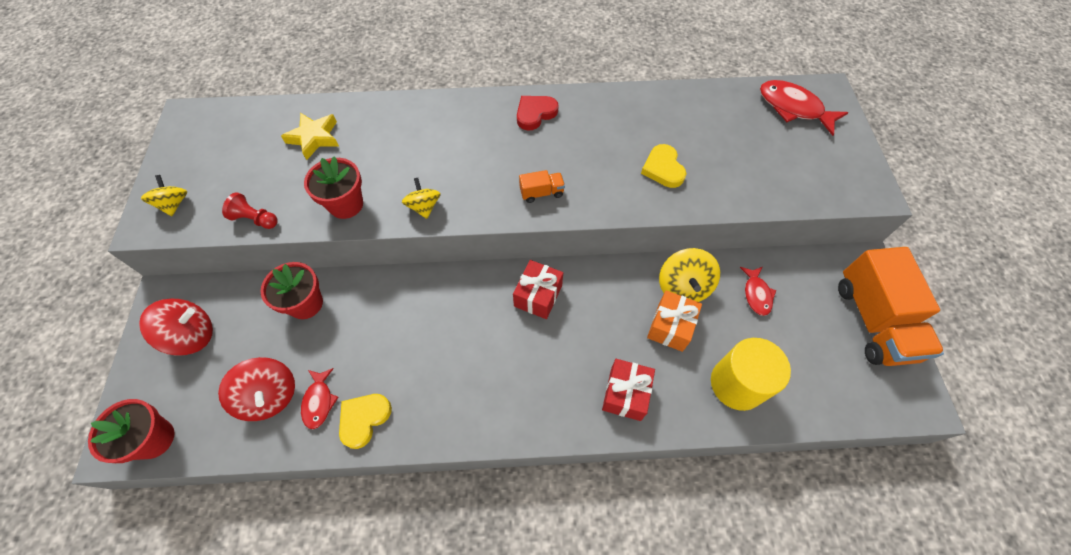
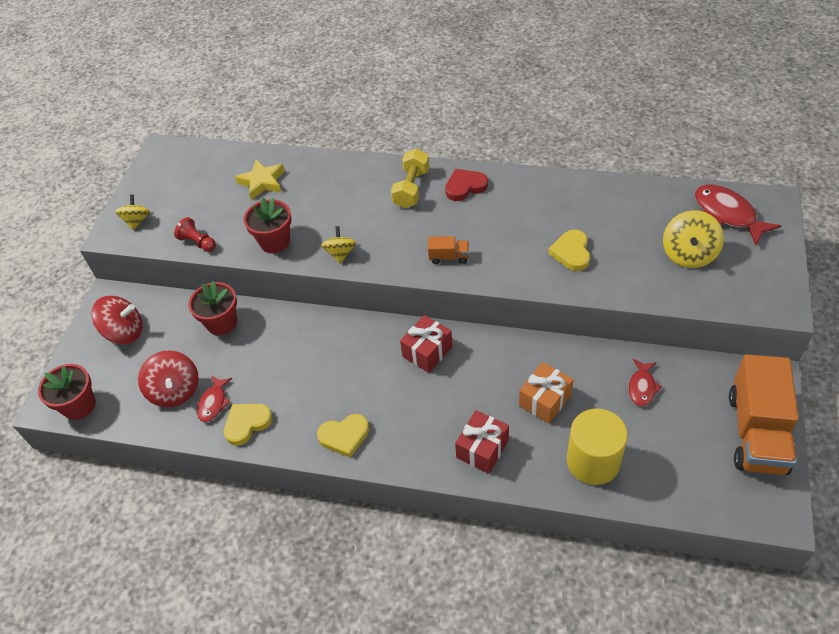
camera: 20 degrees right, 10 degrees down
yellow spinning top [659,248,720,302] -> yellow spinning top moved to [663,210,724,268]
none -> yellow heart [317,414,369,458]
none -> yellow dumbbell [391,149,430,208]

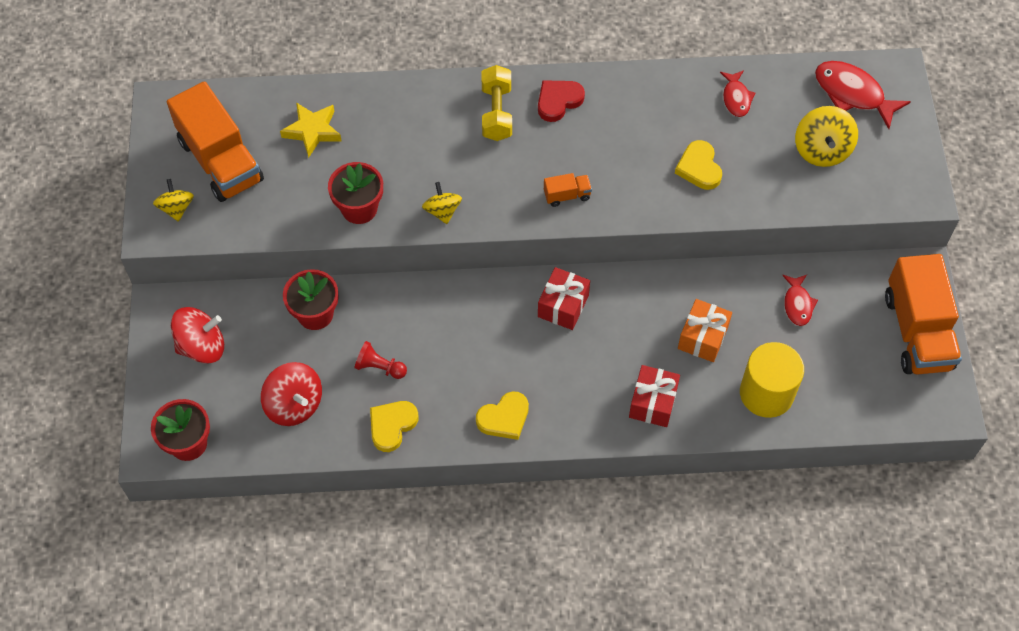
camera: 20 degrees left, 10 degrees up
red pawn [174,217,216,252] -> red pawn moved to [354,341,407,379]
red fish [197,376,232,422] -> red fish moved to [720,70,755,117]
none -> orange truck [167,81,264,202]

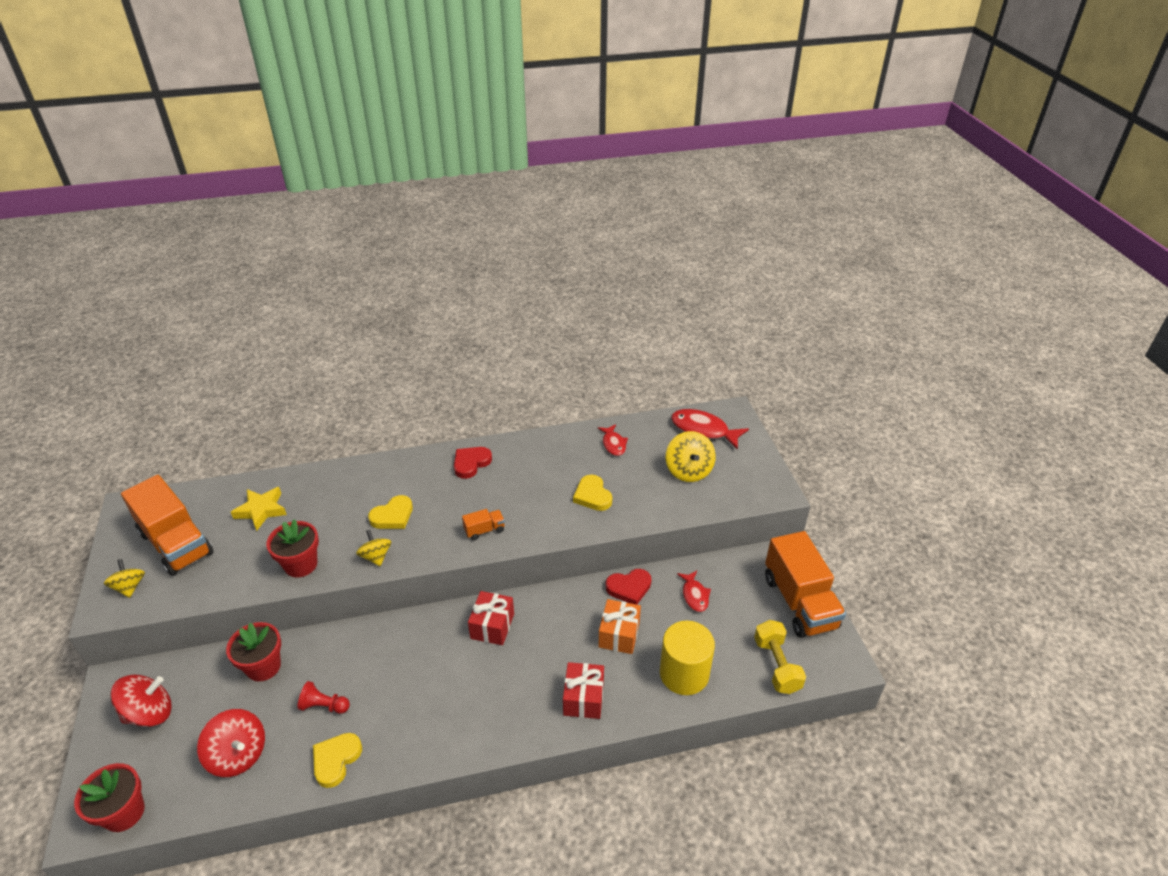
camera: 10 degrees left, 20 degrees down
yellow heart [476,391,529,440] -> yellow heart moved to [368,495,413,529]
yellow dumbbell [481,65,512,141] -> yellow dumbbell moved to [754,620,806,694]
none -> red heart [606,569,652,605]

